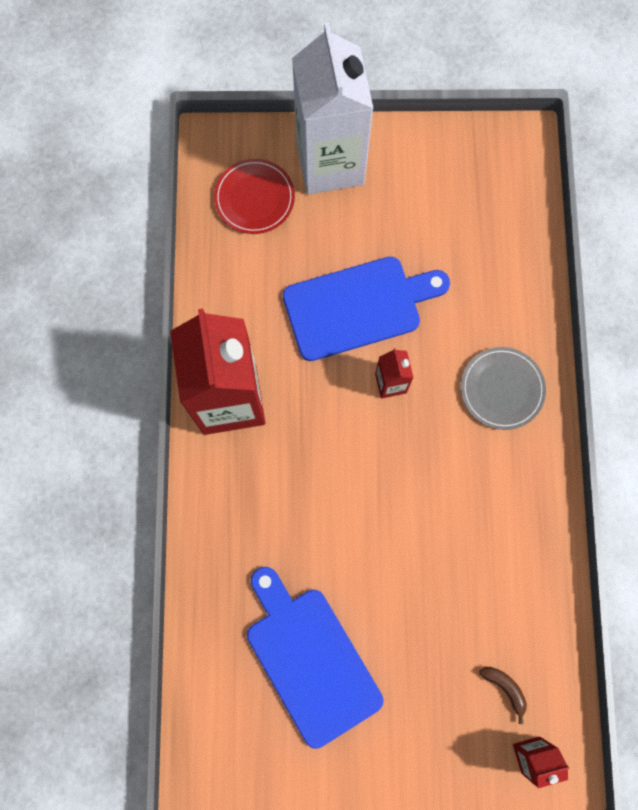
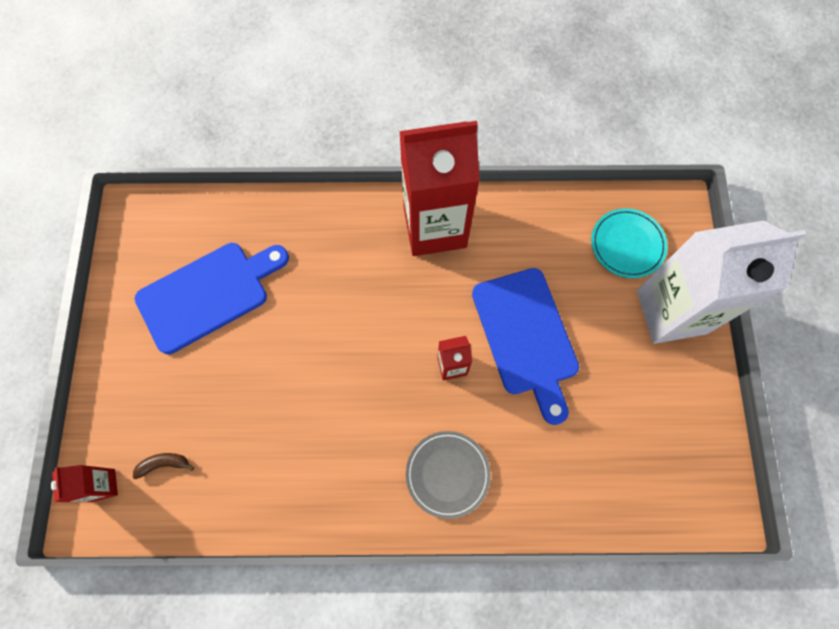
camera: 90 degrees right, 5 degrees down
red plate [214,159,295,234] -> turquoise plate [591,208,667,278]
brown banana [479,667,527,724] -> brown banana turned 150 degrees counterclockwise [133,453,194,479]

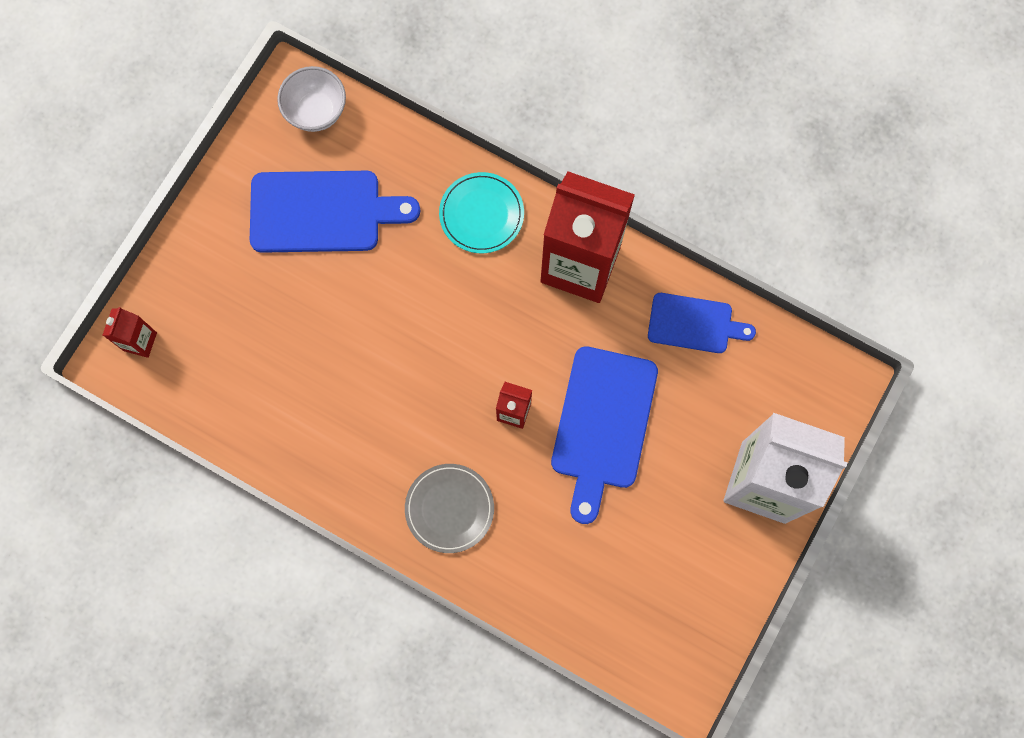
camera: 30 degrees right, 5 degrees up
brown banana [133,453,194,479] -> none
turquoise plate [591,208,667,278] -> turquoise plate moved to [439,172,524,253]
none -> white bowl [277,66,346,132]
none -> blue cutting board [648,293,756,353]

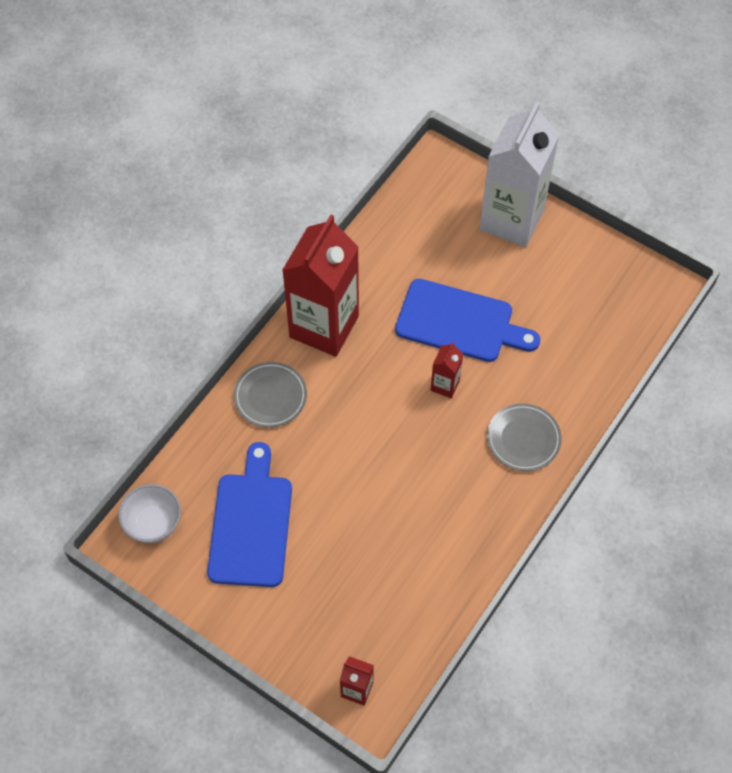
camera: 85 degrees left, 15 degrees down
turquoise plate [439,172,524,253] -> grey plate [234,362,307,428]
blue cutting board [648,293,756,353] -> none

